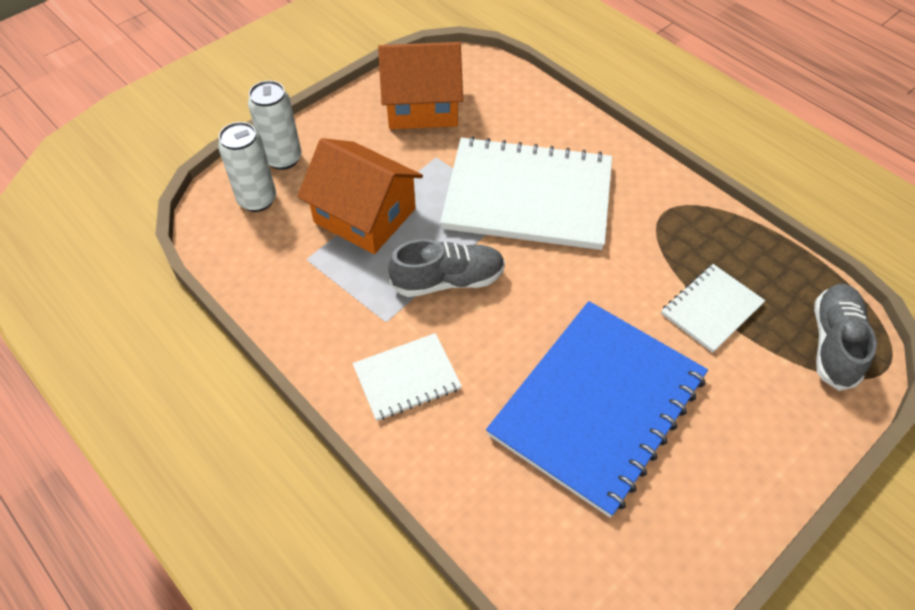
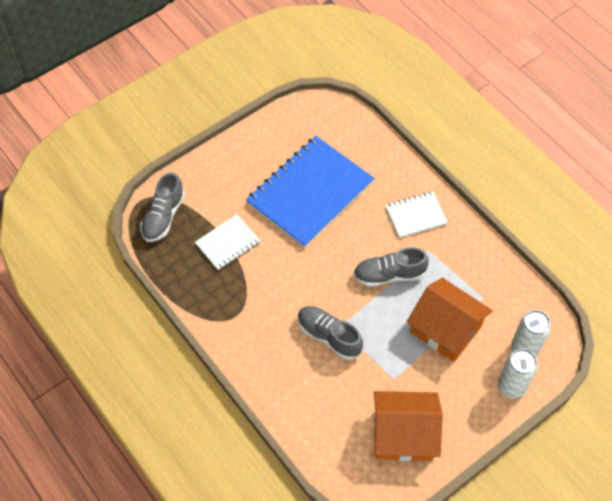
camera: 175 degrees left, 5 degrees up
white notebook [440,136,612,250] -> grey shoe [298,306,363,360]

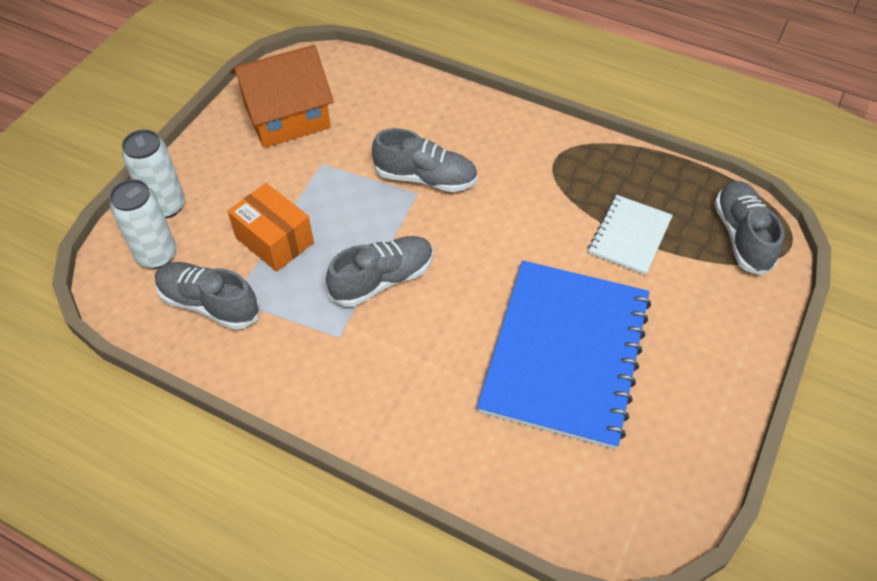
camera: 155 degrees right, 5 degrees down
white notebook [385,192,448,238] -> none
orange house [407,278,493,362] -> orange box [227,183,314,272]
none -> grey shoe [155,262,260,330]

